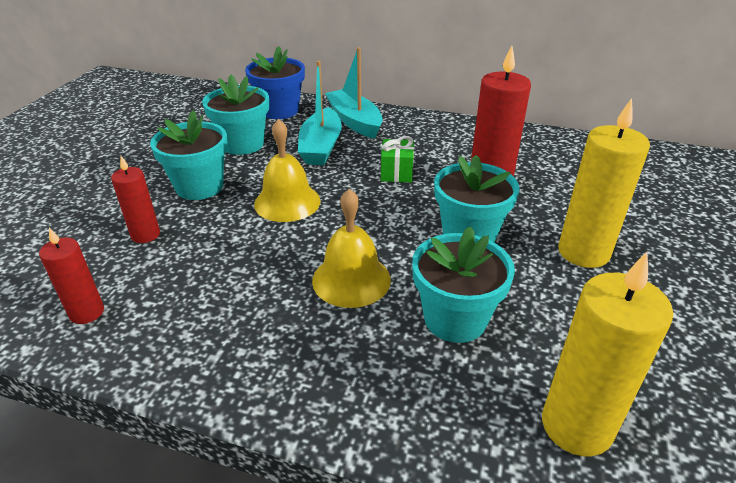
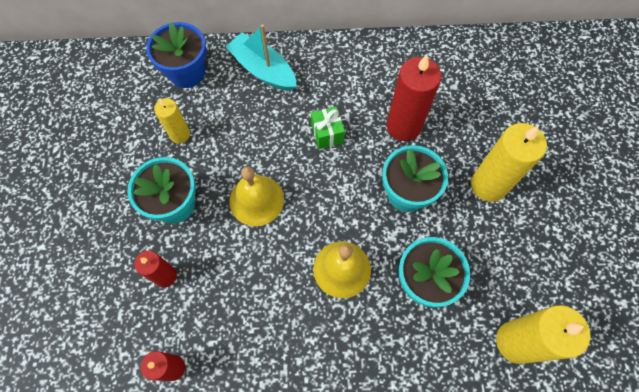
camera: 20 degrees left, 30 degrees up
turquoise flower pot [202,75,269,155] -> yellow candle [154,98,190,143]
turquoise boat [298,61,342,165] -> none

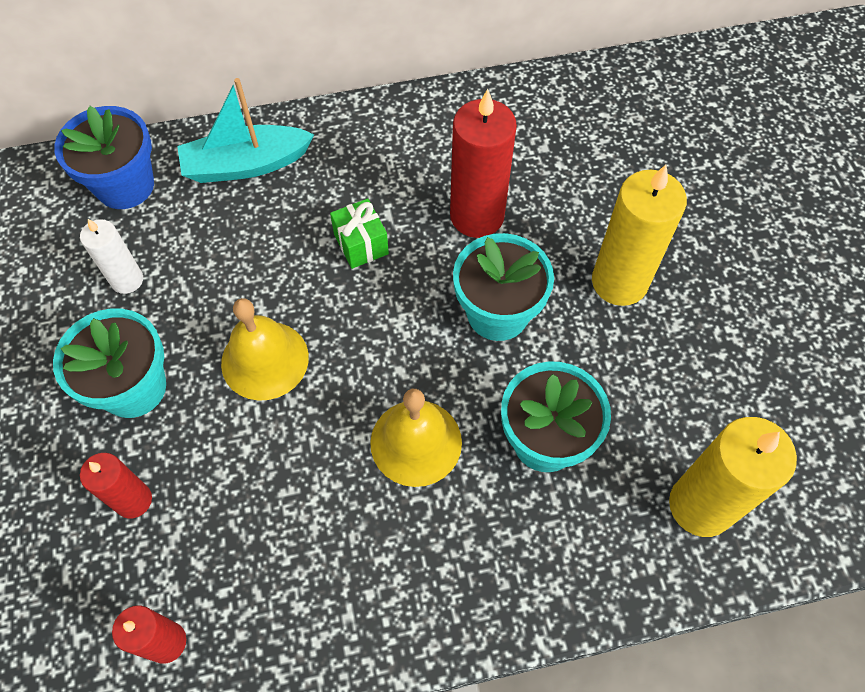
camera: 10 degrees left, 5 degrees down
yellow candle [154,98,190,143] -> white candle [80,219,143,294]
turquoise boat [225,24,297,91] -> turquoise boat turned 45 degrees counterclockwise [177,78,314,183]

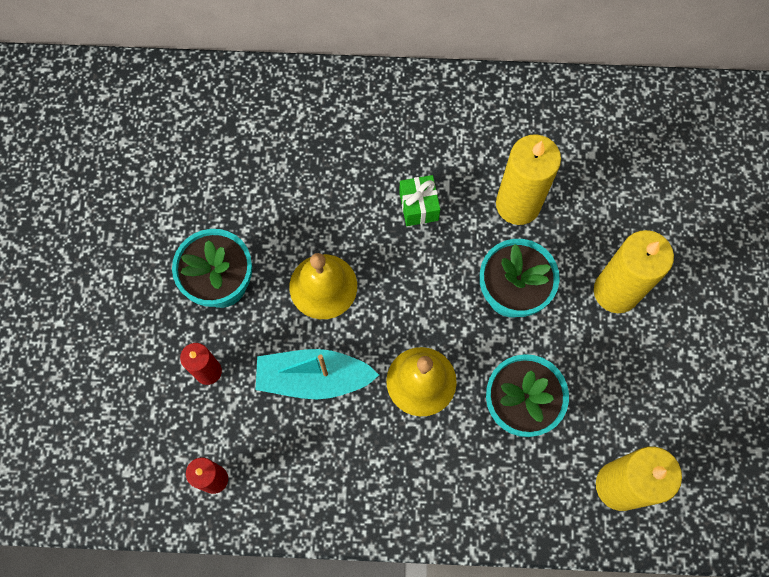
camera: 15 degrees right, 10 degrees up
blue flower pot [54,106,154,209] -> none
white candle [80,219,143,294] -> none
turquoise boat [177,78,314,183] -> turquoise boat moved to [256,349,379,399]
red candle [450,89,517,238] -> yellow candle [496,134,561,225]

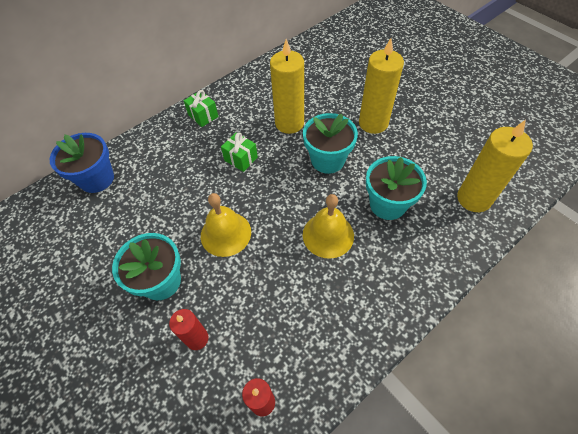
camera: 40 degrees left, 15 degrees down
turquoise boat [256,349,379,399] -> none
none -> blue flower pot [50,133,114,193]
none -> green gift [184,90,218,127]

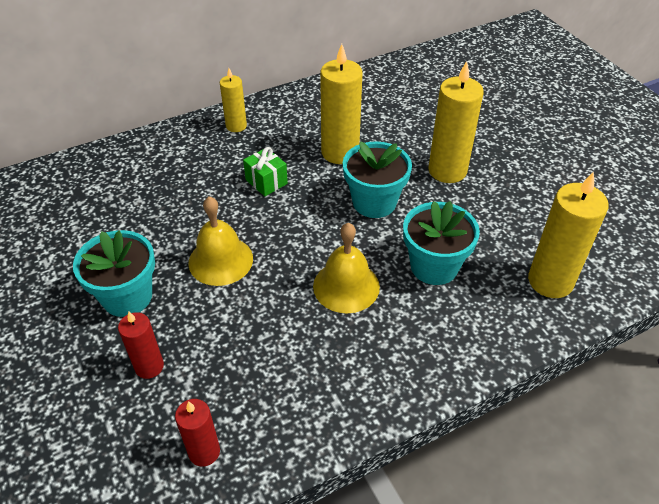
camera: 10 degrees right, 10 degrees down
blue flower pot [50,133,114,193] -> none
green gift [184,90,218,127] -> yellow candle [220,68,247,132]

